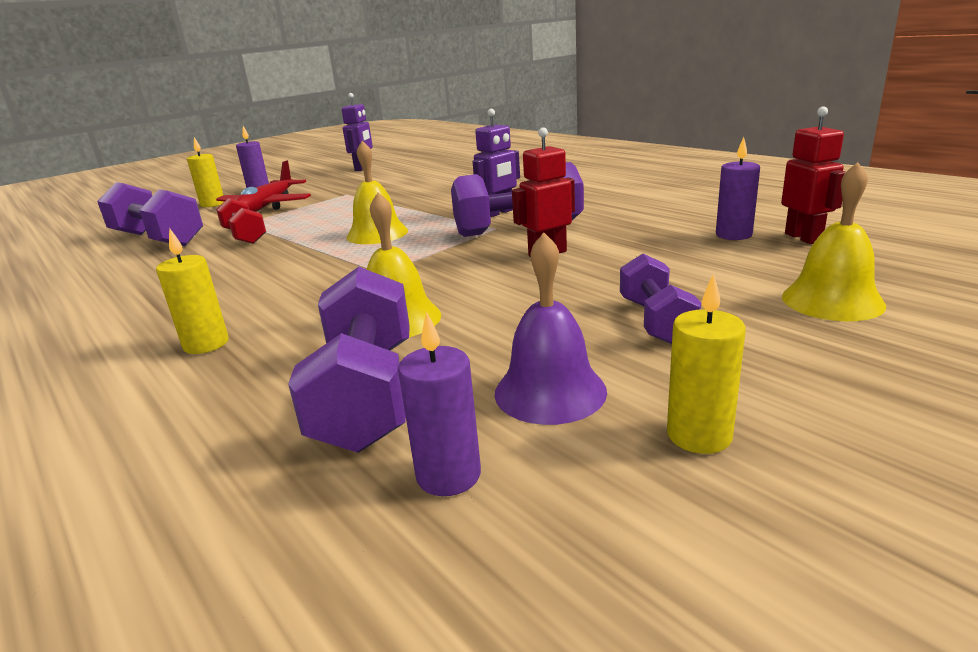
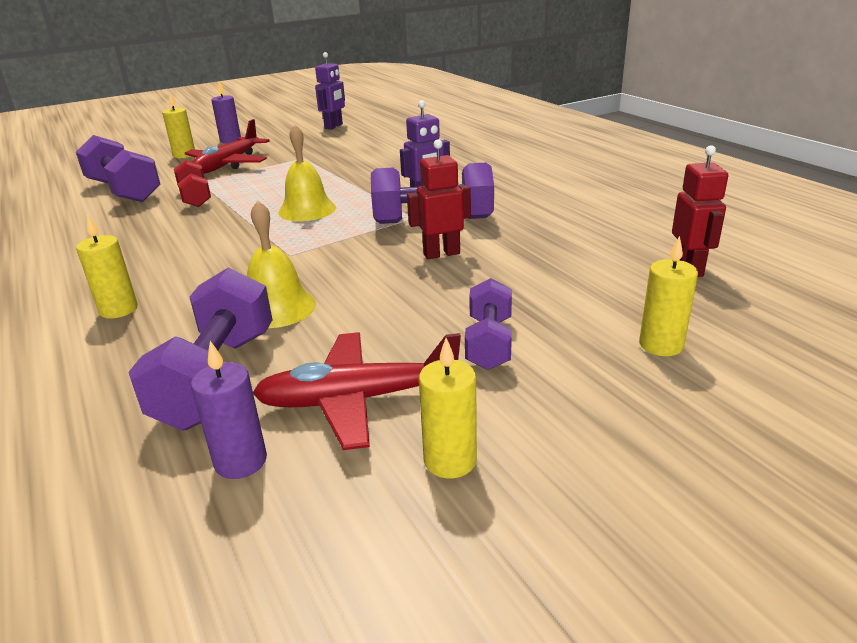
camera: 10 degrees right, 5 degrees up
purple bell [494,232,607,425] -> red plane [253,332,461,450]
purple candle [716,137,760,240] -> none
yellow bell [782,162,886,321] -> yellow candle [639,236,698,356]

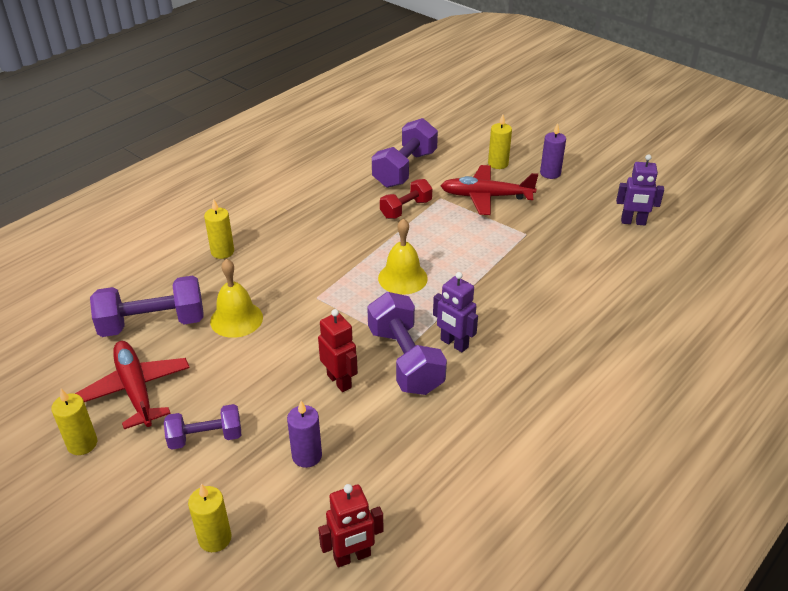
camera: 70 degrees right, 10 degrees up
purple candle [191,341,267,479] -> purple candle moved to [287,401,322,468]

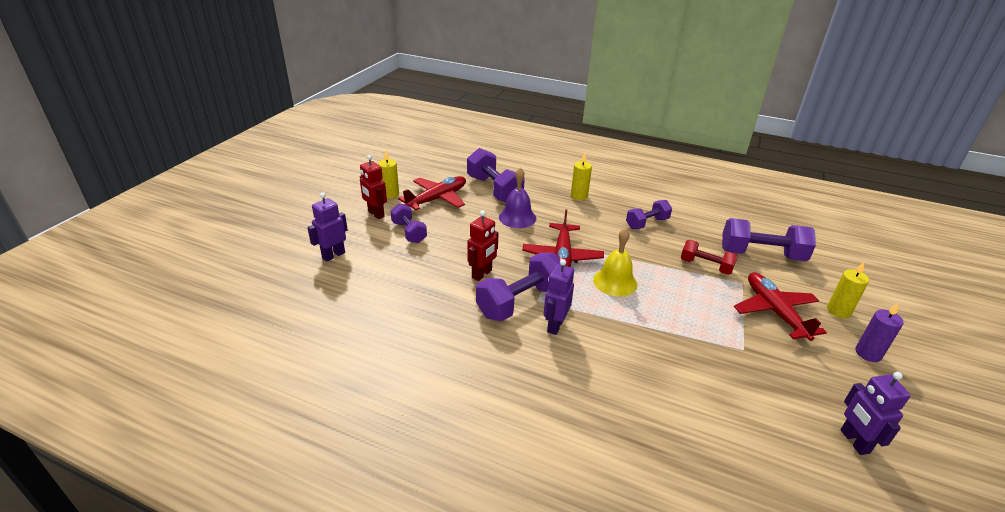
camera: 70 degrees right, 5 degrees down
yellow candle [188,484,232,552] -> purple robot [307,193,348,262]
yellow bell [210,259,263,338] -> purple bell [499,168,536,228]
purple candle [287,401,322,468] -> none
red robot [318,484,383,567] -> red robot moved to [360,155,387,219]
none -> red plane [522,209,604,267]
none -> purple dumbbell [626,200,672,229]

